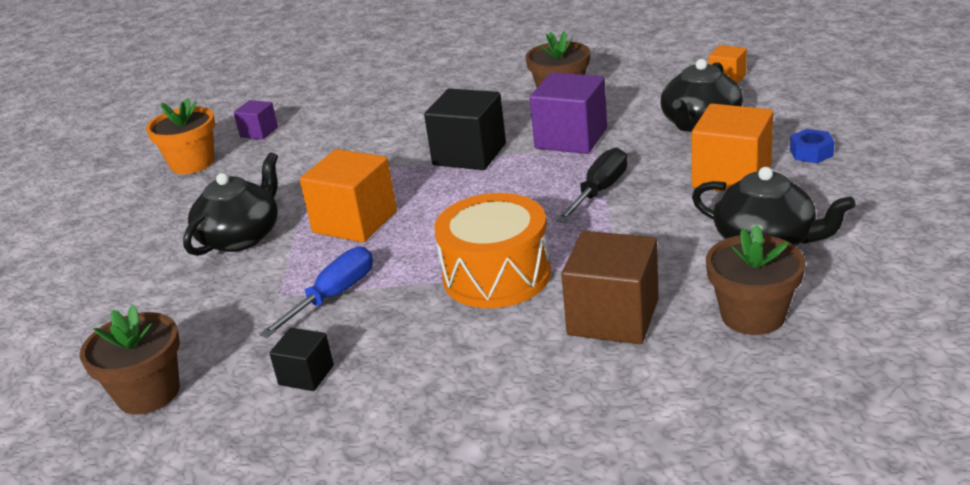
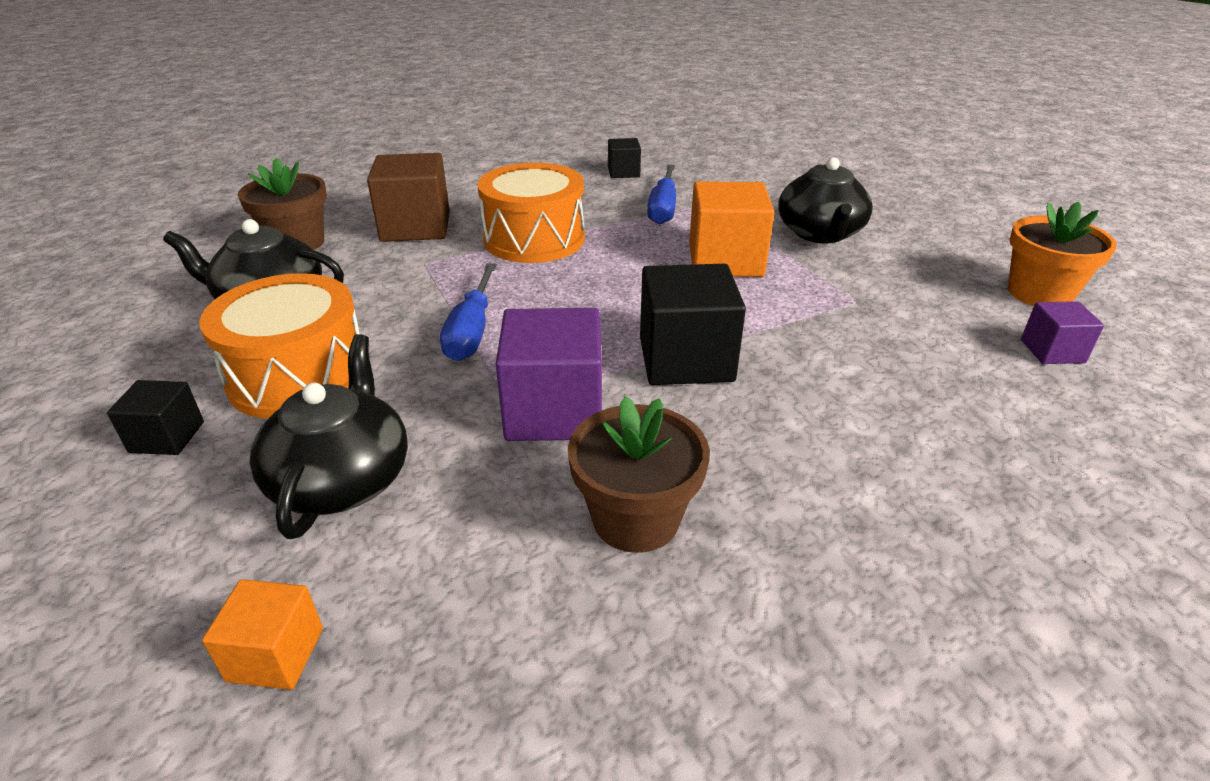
camera: 150 degrees right, 5 degrees up
brown flower pot [80,305,180,415] -> none
black screwdriver [556,147,628,223] -> blue screwdriver [440,263,497,361]
orange cube [692,103,773,192] -> orange drum [199,273,360,419]
blue nut [790,129,835,163] -> black cube [107,380,204,455]

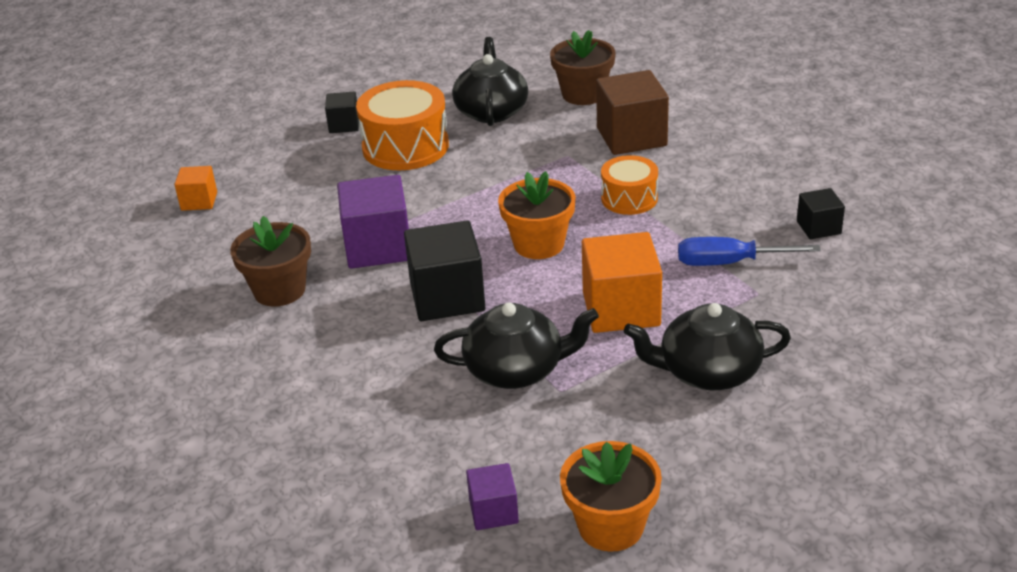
camera: 85 degrees right, 0 degrees up
black teapot [250,334,408,539] -> black teapot moved to [434,302,599,389]
blue screwdriver [440,263,497,361] -> none
orange drum [478,163,585,263] -> orange drum [601,155,658,215], size x0.60
none -> orange flower pot [498,171,576,259]

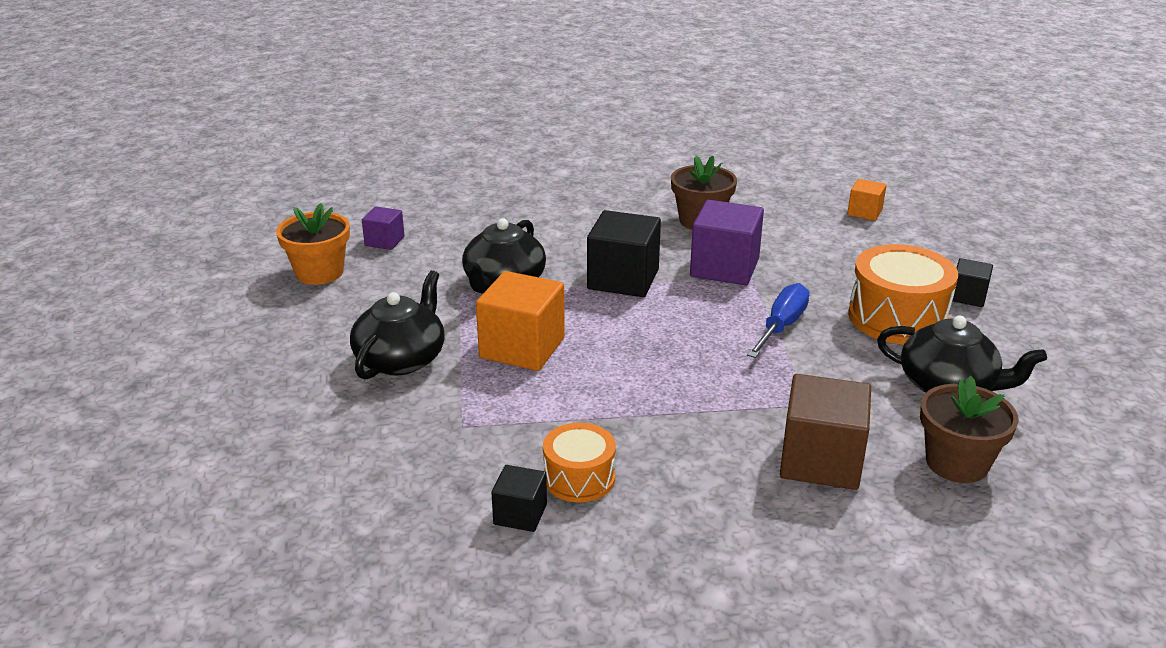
camera: 115 degrees right, 5 degrees down
orange flower pot [498,171,576,259] -> none
orange drum [601,155,658,215] -> orange drum moved to [543,423,616,502]
blue screwdriver [678,237,821,266] -> blue screwdriver moved to [747,283,810,358]

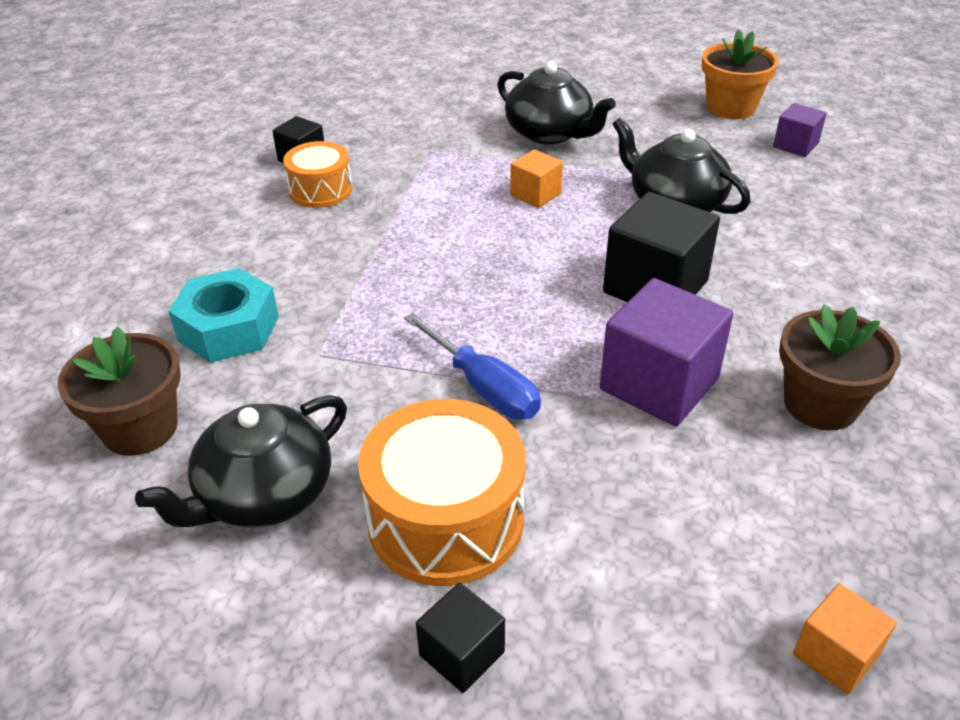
camera: 110 degrees right, 10 degrees up
orange cube [476,271,565,371] -> orange cube [510,149,563,208], size x0.54
brown cube [780,374,871,490] -> turquoise nut [168,268,279,363]

